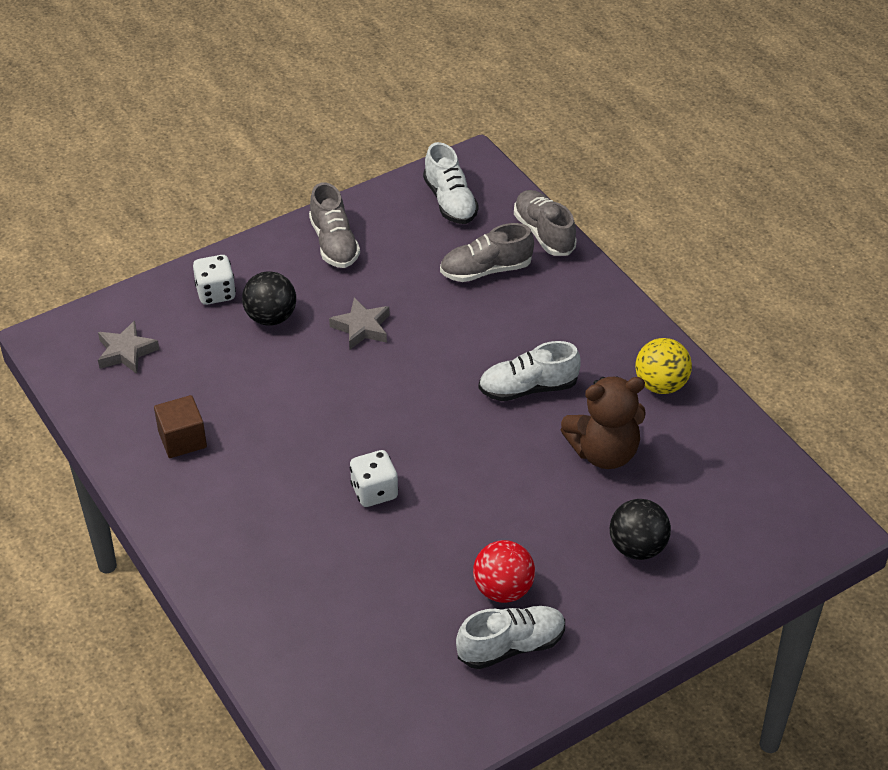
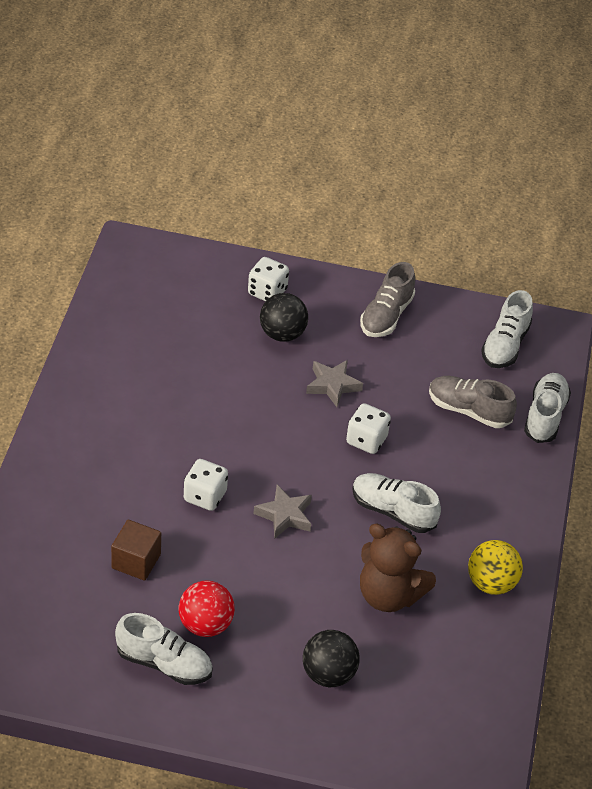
camera: 40 degrees right, 0 degrees up
grey star [98,321,159,374] -> grey star moved to [253,485,312,538]
brown cube [154,395,207,458] -> brown cube moved to [111,520,161,581]
grey shoe [514,190,577,256] -> white shoe [524,373,571,443]
none -> white dice [346,403,391,454]

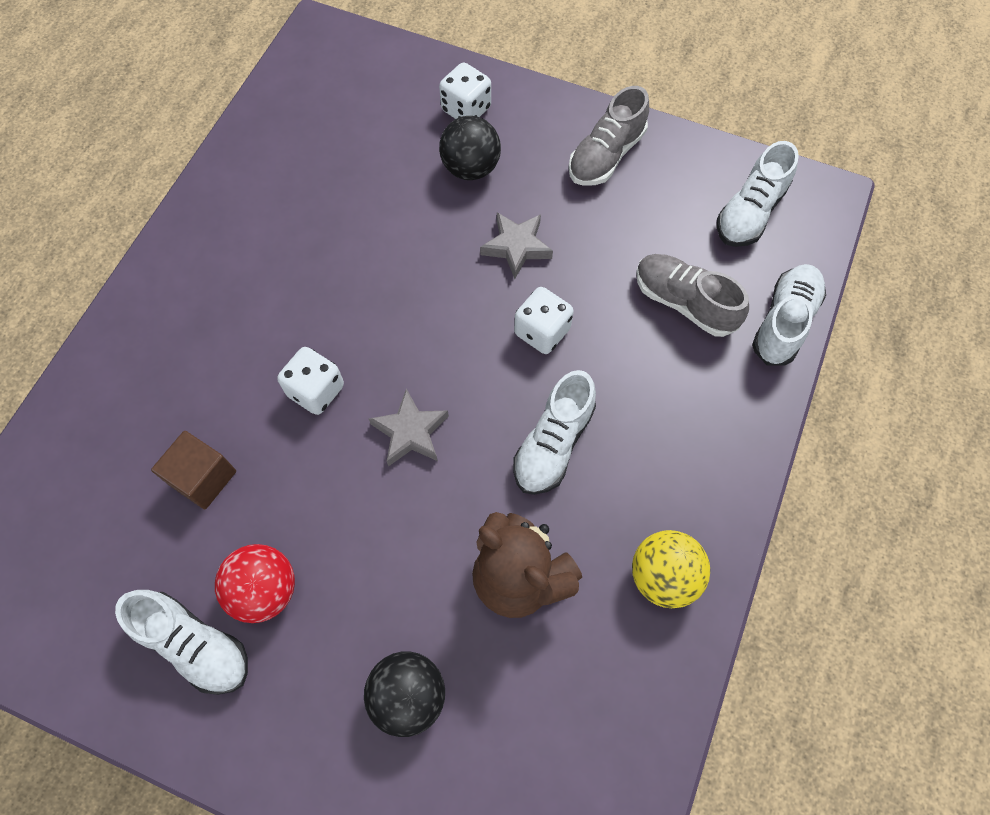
camera: 15 degrees right, 20 degrees up
white shoe [352,473,441,533] -> white shoe turned 105 degrees counterclockwise [513,370,596,495]

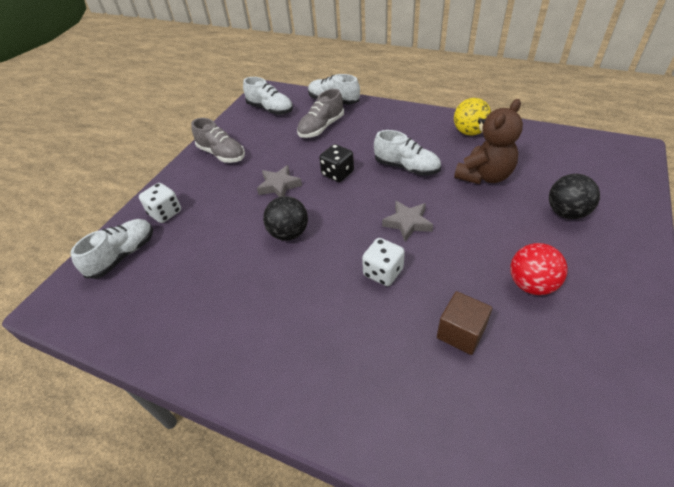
camera: 85 degrees left, 20 degrees down
white shoe [115,590,248,695] -> white shoe moved to [71,219,153,279]
black ball [439,116,501,180] -> black ball moved to [263,196,308,241]
white dice [514,287,574,354] -> black dice [319,144,354,182]

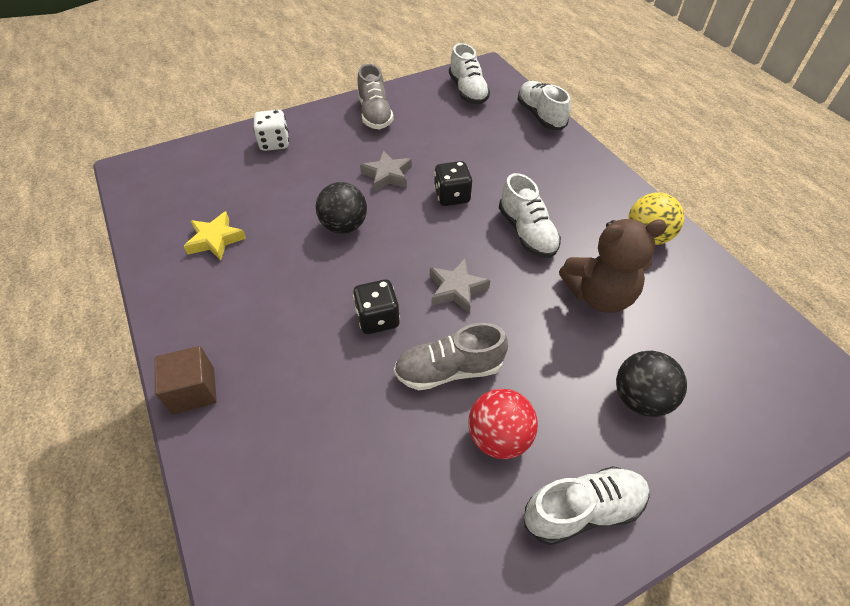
camera: 35 degrees right, 5 degrees up
white shoe [71,219,153,279] -> white shoe moved to [524,466,650,545]
grey shoe [297,89,344,138] -> grey shoe moved to [394,323,508,390]
white dice [362,238,405,286] -> black dice [353,280,400,334]
brown cube [437,291,492,355] -> brown cube moved to [155,346,217,414]
none -> yellow star [183,211,246,261]

